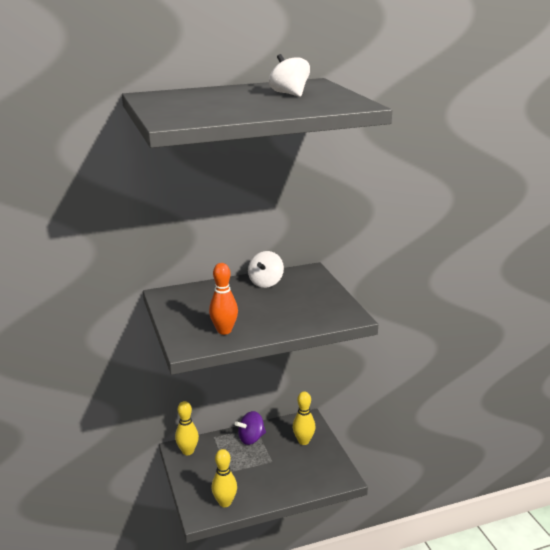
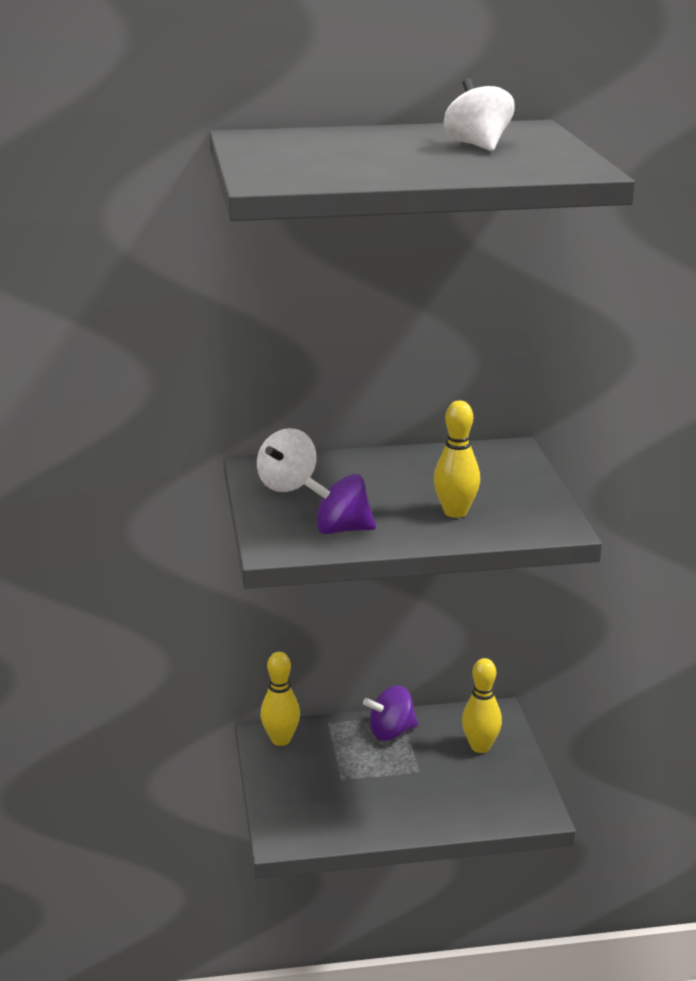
camera: 10 degrees right, 0 degrees up
orange bowling pin [209,263,238,335] -> purple spinning top [304,474,376,534]
yellow bowling pin [211,449,237,507] -> yellow bowling pin moved to [434,401,480,518]
white spinning top [248,251,284,288] -> white spinning top moved to [257,428,316,492]

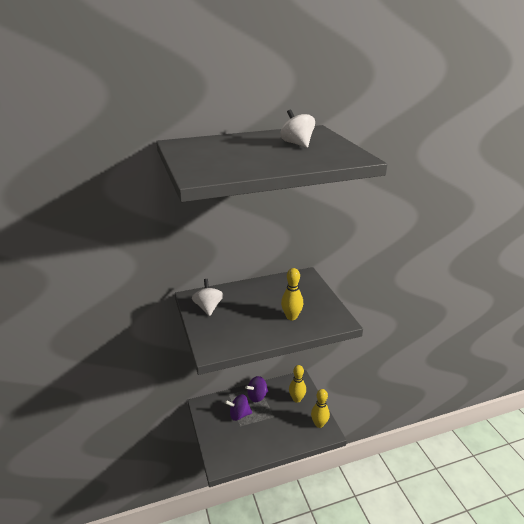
camera: 10 degrees left, 5 degrees up
white spinning top [257,428,316,492] -> white spinning top turned 150 degrees clockwise [192,279,223,316]
yellow bowling pin [260,652,300,746] -> yellow bowling pin moved to [311,389,330,428]
purple spinning top [304,474,376,534] -> purple spinning top moved to [225,394,252,421]

